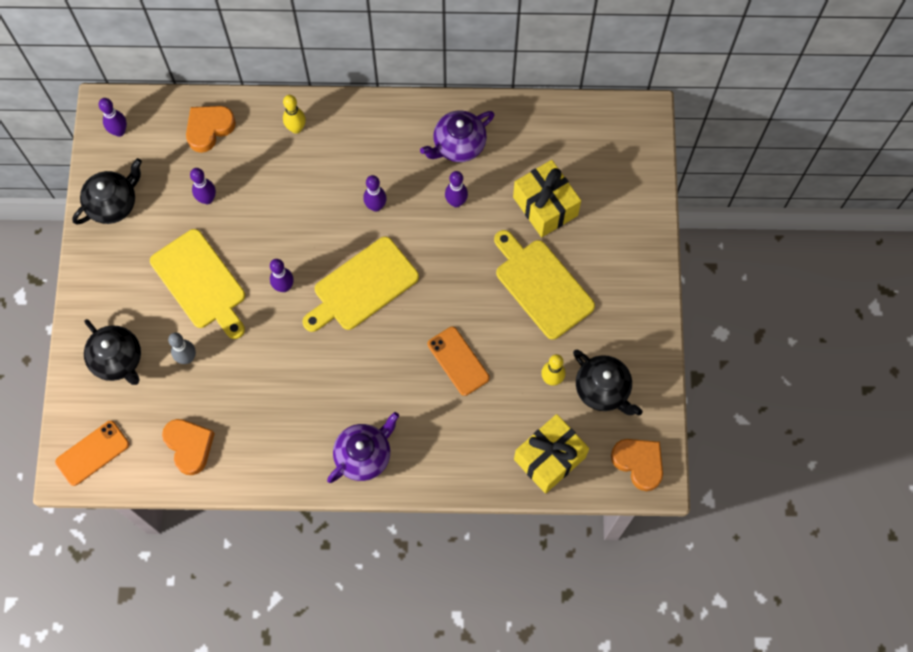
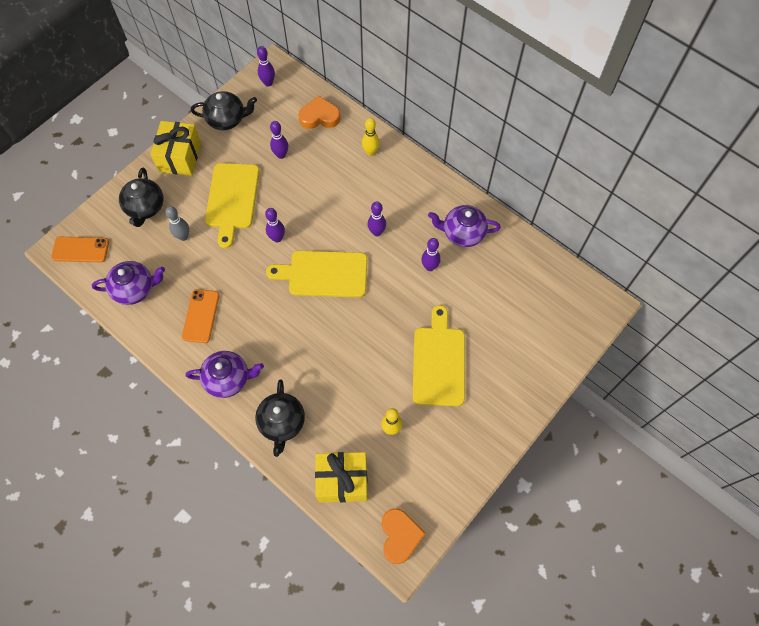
camera: 40 degrees right, 5 degrees down
orange heart [162,419,215,475] -> purple teapot [92,261,165,305]
orange phone [428,327,490,396] -> orange phone moved to [182,289,219,343]
yellow gift [513,160,581,237] -> yellow gift moved to [150,121,201,176]
black teapot [573,350,643,415] -> black teapot moved to [255,379,305,457]

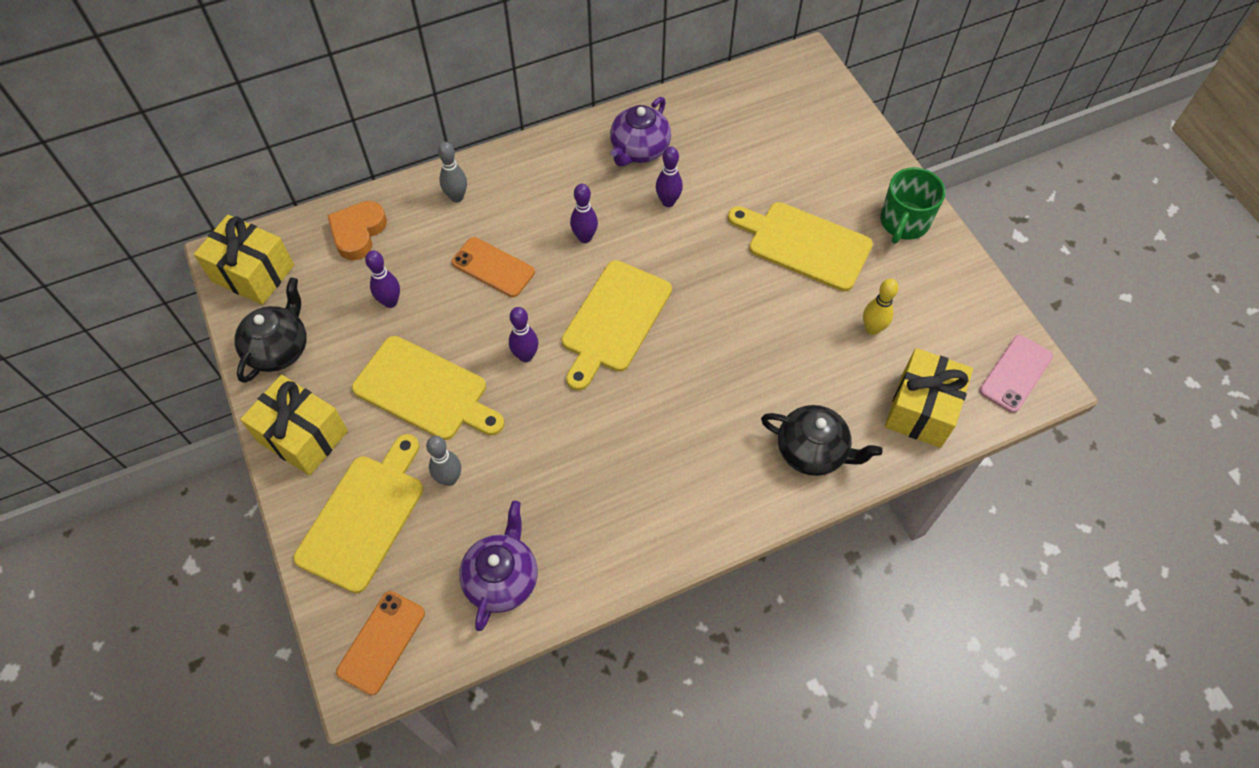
camera: 65 degrees left, 5 degrees down
black teapot [119,168,163,227] -> yellow cutting board [293,434,423,593]
orange phone [182,289,219,343] -> orange phone moved to [452,237,535,297]
purple teapot [186,351,264,398] -> none
purple bowling pin [257,46,275,87] -> yellow gift [194,215,294,305]
yellow bowling pin [362,118,380,156] -> grey bowling pin [438,142,467,203]
orange heart [382,508,426,564] -> pink phone [979,335,1053,413]
none -> green mug [880,167,945,244]

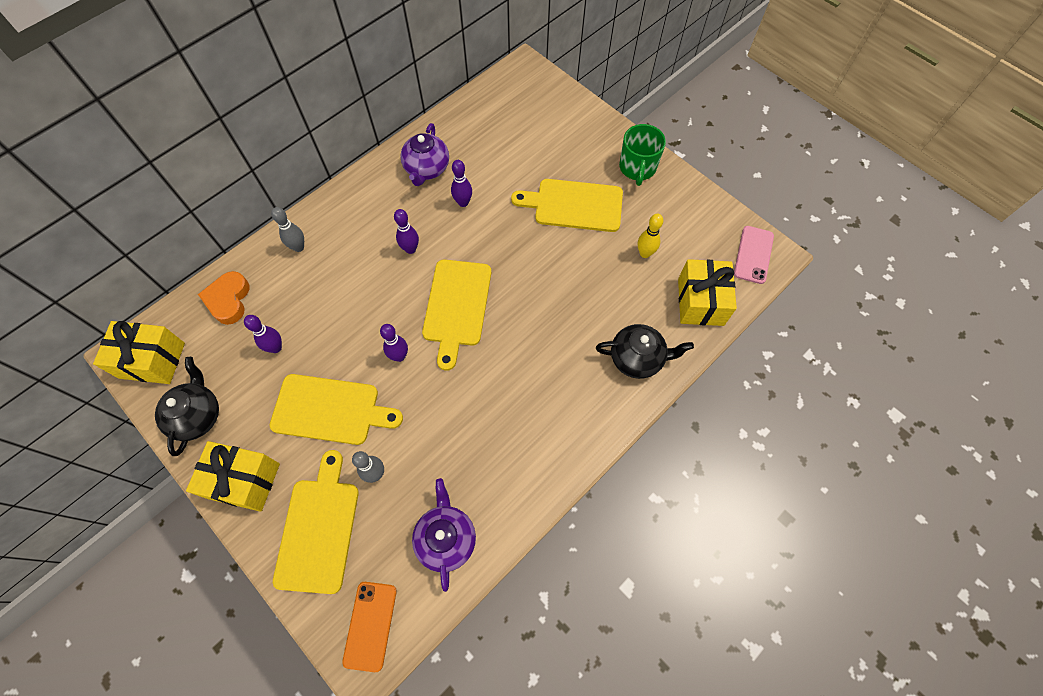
camera: 20 degrees left, 5 degrees up
orange phone [452,237,535,297] -> none

